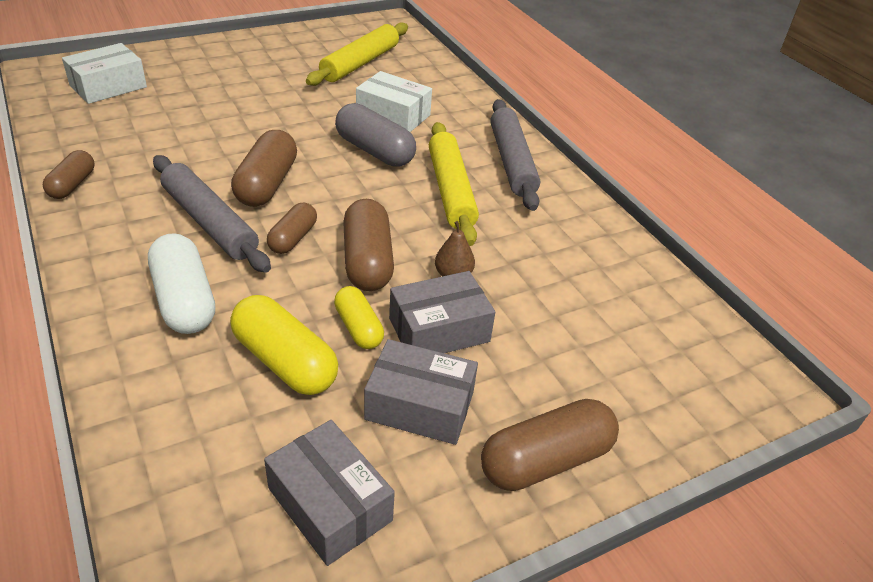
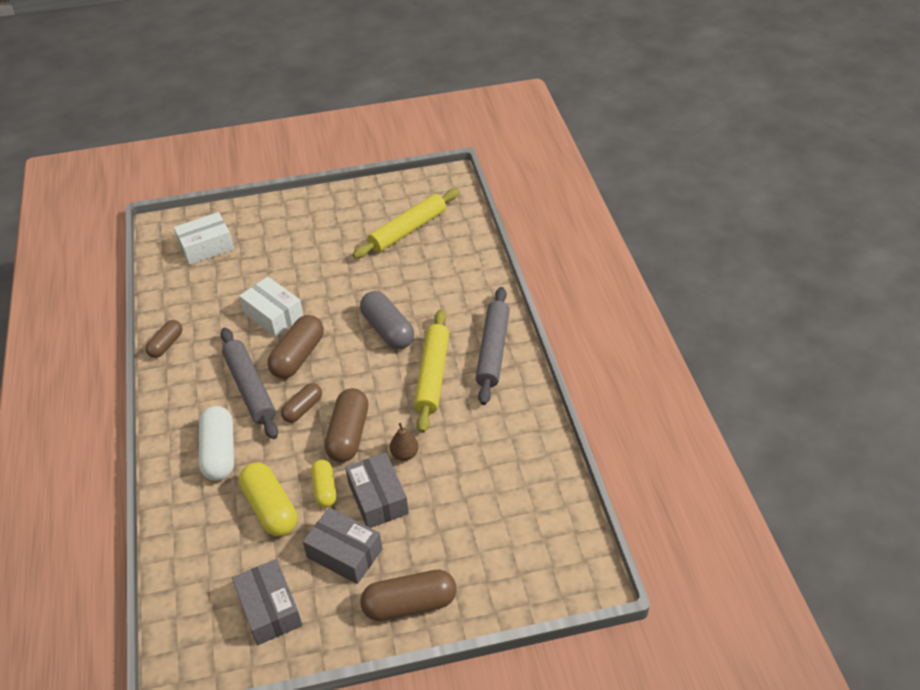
camera: 20 degrees right, 5 degrees up
white box [356,71,432,132] -> white box moved to [239,277,304,337]
grey box [389,271,495,353] -> grey box turned 75 degrees clockwise [345,453,409,528]

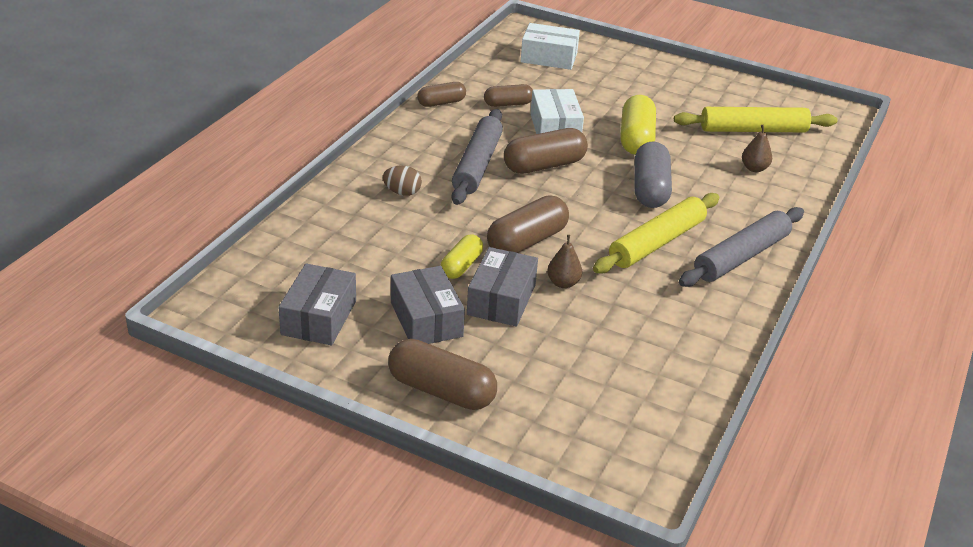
camera: 35 degrees right, 10 degrees down
white capsule [199,406,234,481] -> brown egg [383,165,422,196]
yellow capsule [239,462,297,536] -> yellow capsule moved to [620,95,656,155]
brown capsule [281,383,322,423] -> brown capsule moved to [484,84,533,107]
none -> brown pear [742,125,772,172]

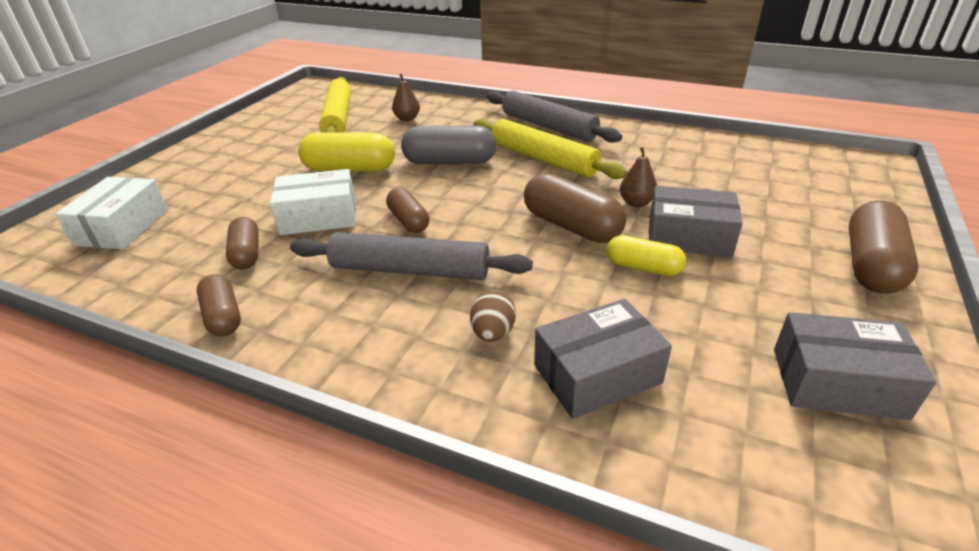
camera: 90 degrees left, 0 degrees up
grey box [391,266,465,344] -> grey box moved to [534,299,672,419]
brown capsule [504,128,588,174] -> brown capsule [386,188,429,233], size x0.61

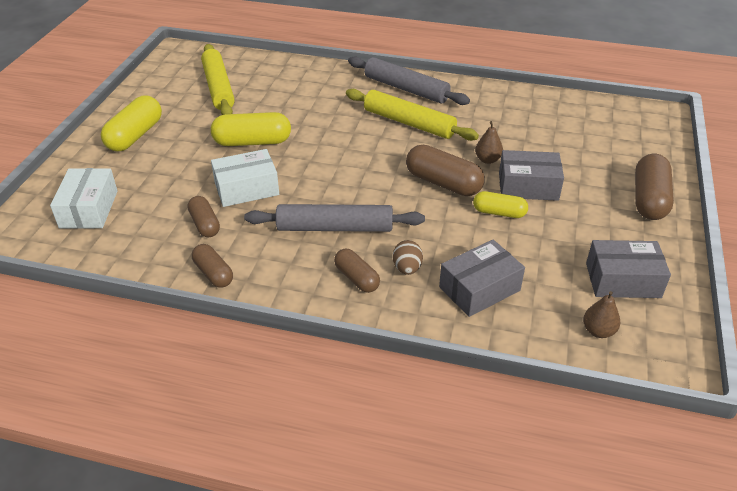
camera: 10 degrees left, 5 degrees up
brown capsule [386,188,429,233] -> brown capsule moved to [334,249,380,293]
brown pear [392,74,420,121] -> brown pear moved to [583,291,620,338]
grey capsule [401,126,497,164] -> none
none -> yellow capsule [101,96,162,152]

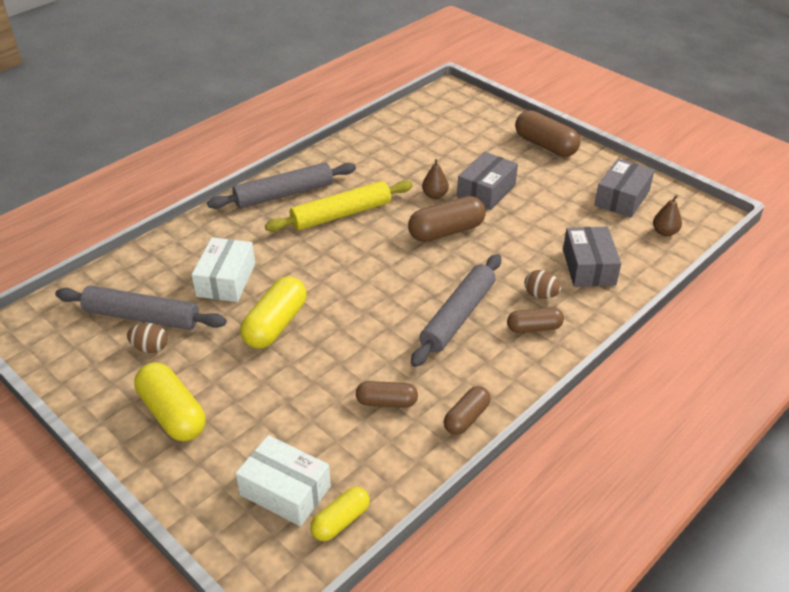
camera: 60 degrees left, 0 degrees up
brown capsule [192,244,233,288] -> brown capsule turned 45 degrees counterclockwise [444,386,491,435]
yellow rolling pin [201,44,235,115] -> grey rolling pin [55,286,226,330]
white box [211,149,279,207] -> white box moved to [192,237,255,302]
yellow capsule [473,191,528,218] -> yellow capsule moved to [310,487,370,541]
none -> brown egg [127,323,168,353]

